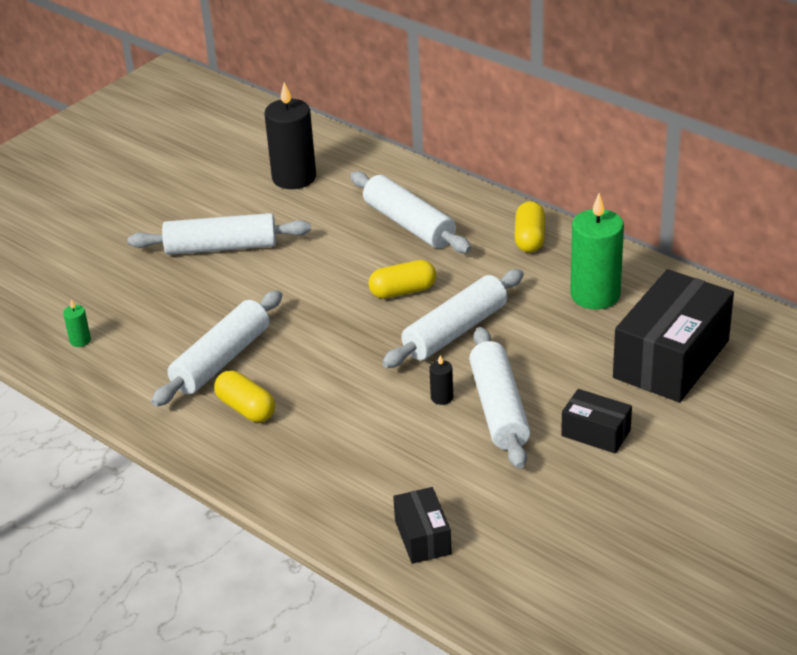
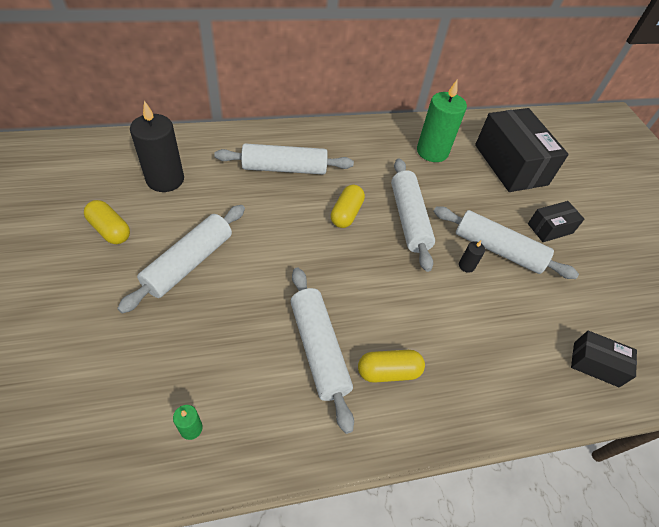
camera: 60 degrees left, 15 degrees up
yellow capsule [515,201,545,253] -> yellow capsule moved to [84,200,130,244]

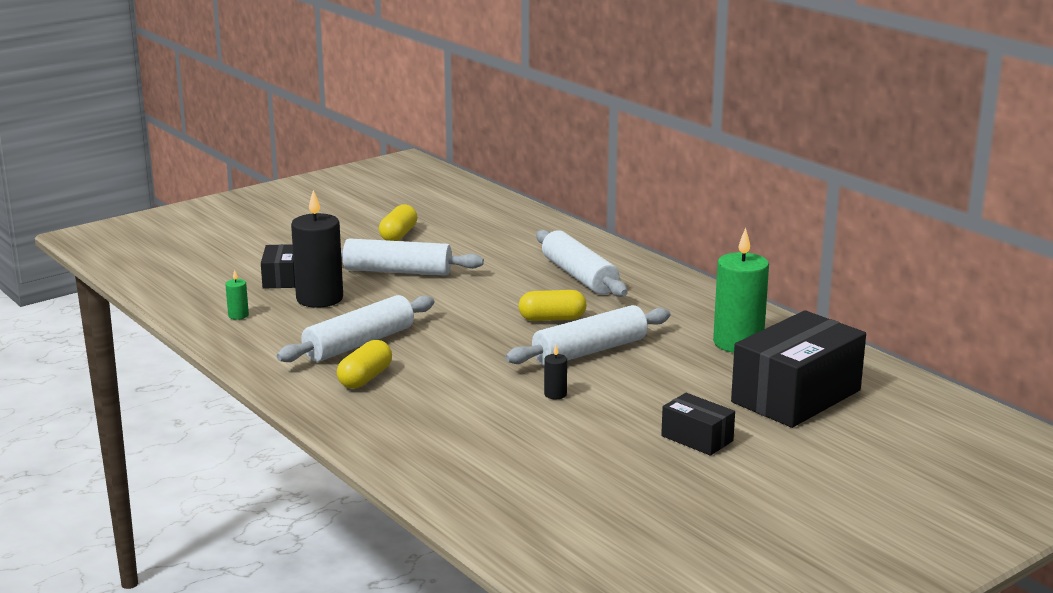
camera: 70 degrees right, 30 degrees down
black candle [130,101,184,192] -> black candle moved to [291,190,343,308]
yellow capsule [358,350,425,383] -> yellow capsule turned 60 degrees clockwise [337,340,392,389]
white rolling pin [433,206,579,279] -> none
black box [571,330,637,387] -> black box moved to [261,244,295,289]

